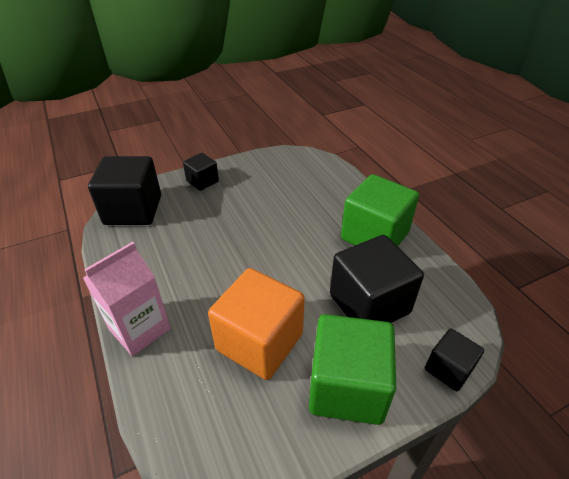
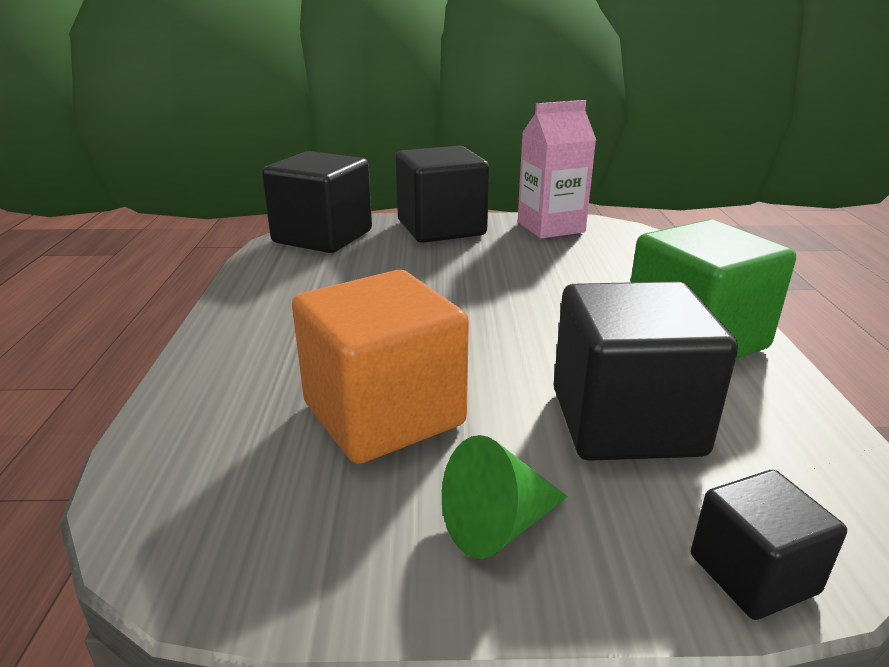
camera: 25 degrees right, 15 degrees down
pink carton [83,242,171,356] -> pink carton moved to [518,100,596,239]
black cube [183,153,219,191] -> black cube [396,146,489,243], size x1.88
green cube [309,314,396,425] -> green cone [442,435,568,559]

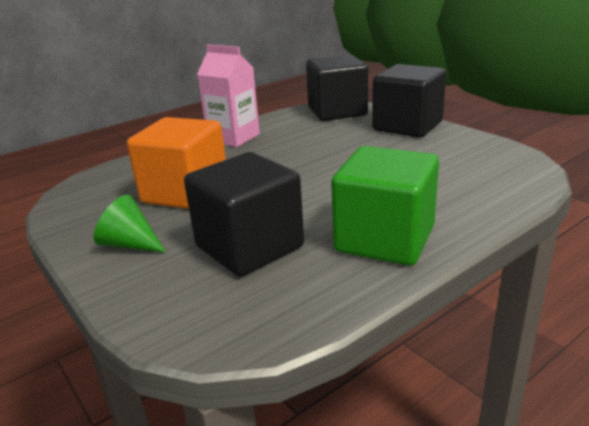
camera: 55 degrees right, 0 degrees up
pink carton [518,100,596,239] -> pink carton moved to [197,44,260,147]
black cube [691,470,847,620] -> none

